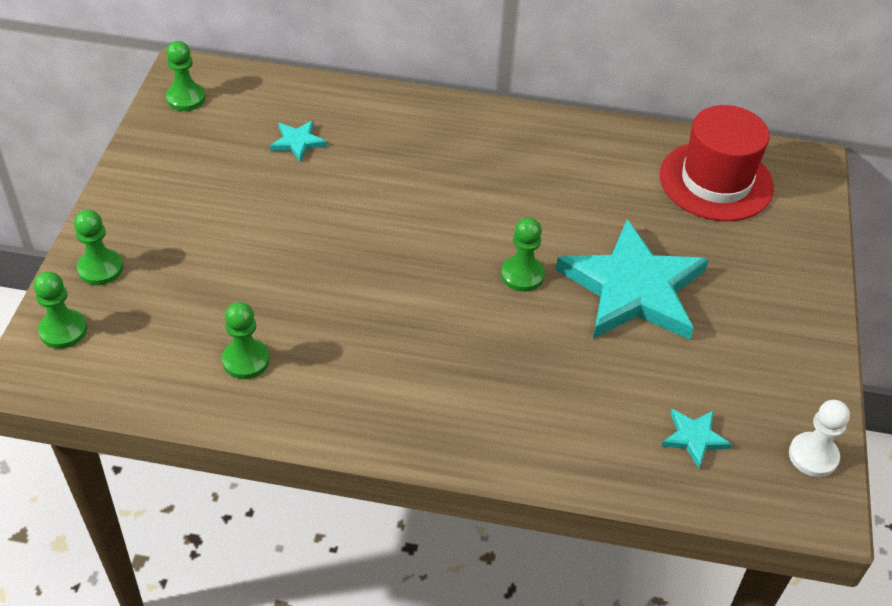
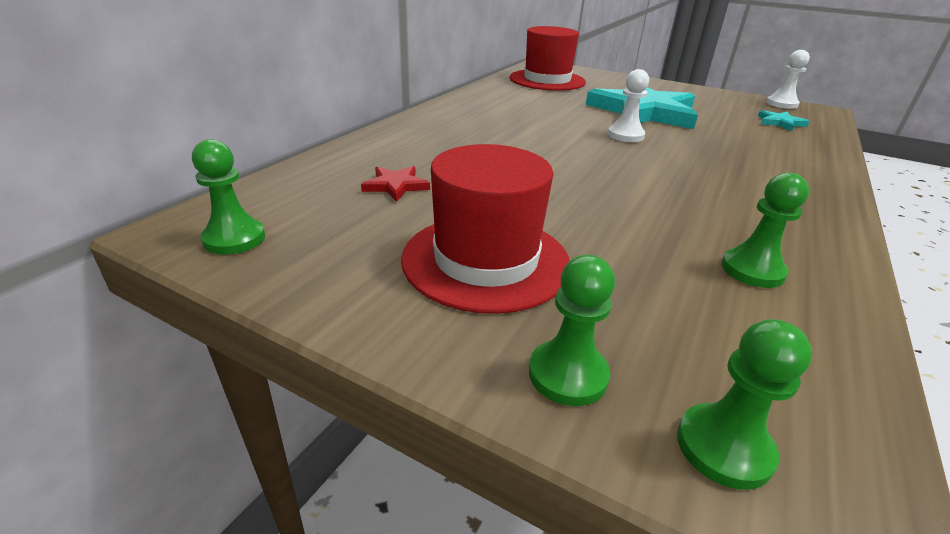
camera: 70 degrees left, 15 degrees down
turquoise star [270,120,327,162] -> red star [361,166,430,202]
green pawn [501,217,545,292] -> white pawn [608,69,649,142]
none -> red hat [401,144,570,314]

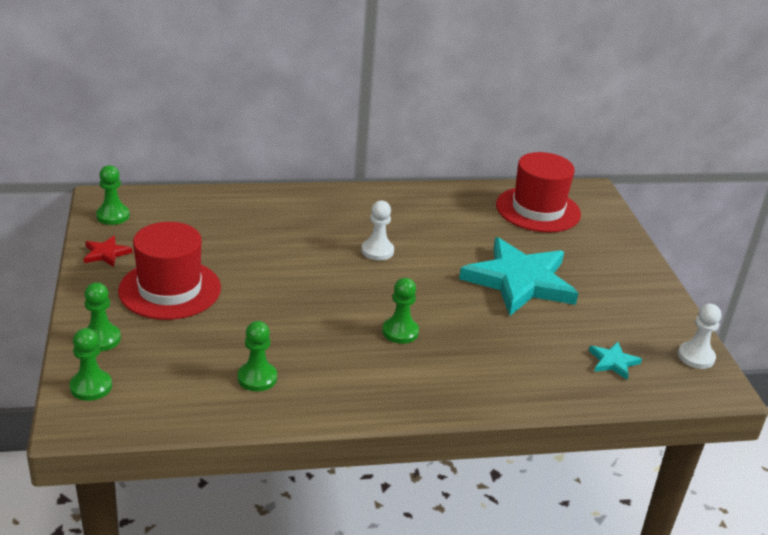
camera: 50 degrees right, 0 degrees up
red star [361,166,430,202] -> red star moved to [84,236,132,267]
white pawn [608,69,649,142] -> white pawn moved to [361,201,394,260]
none -> green pawn [382,278,419,344]

